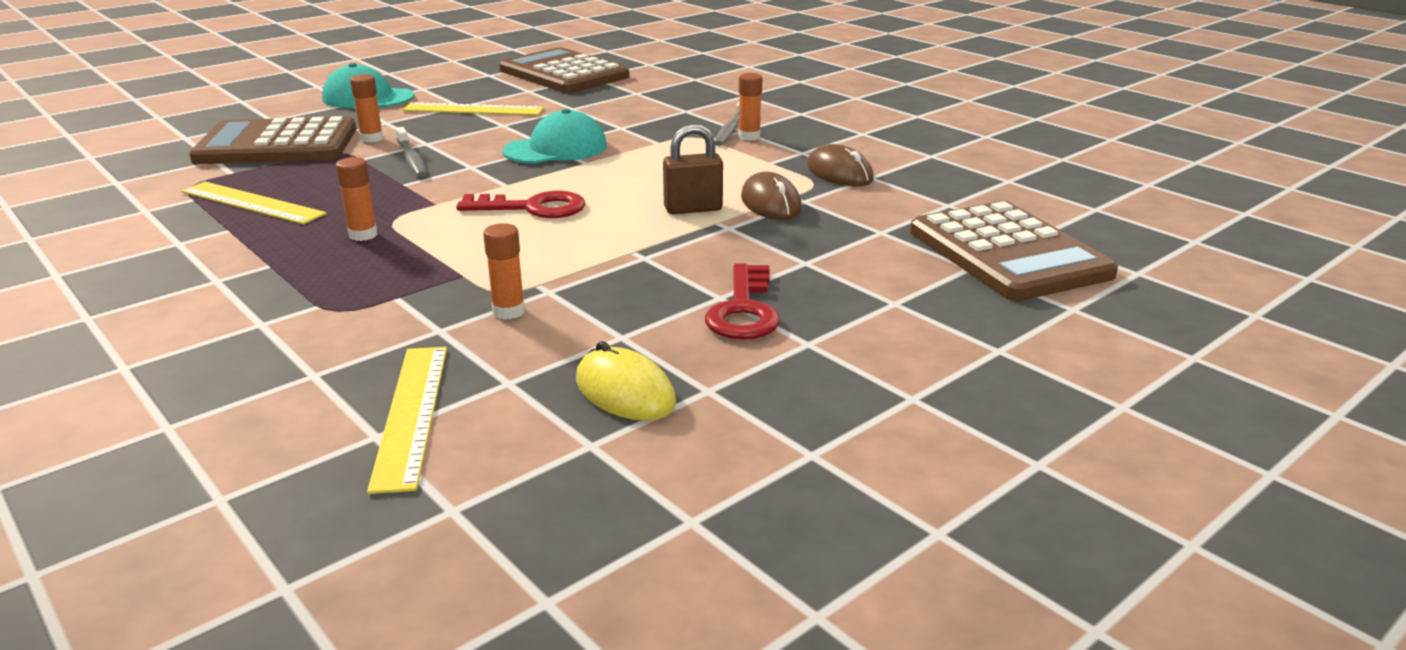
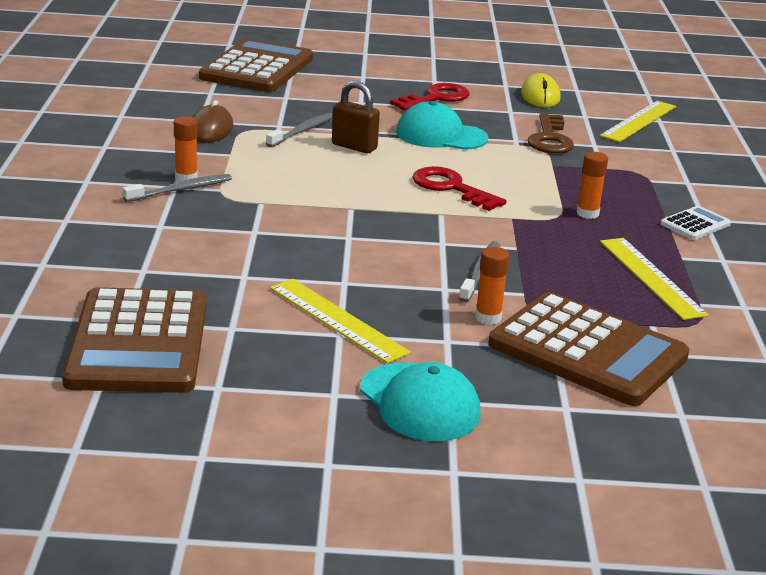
camera: 140 degrees left, 0 degrees up
orange glue stick [483,223,525,319] -> brown key [527,113,574,153]
turquoise cap [502,109,607,164] -> turquoise cap moved to [396,101,488,150]
brown mouse [741,172,802,220] -> grey toothbrush [266,113,333,147]
none -> white calculator [661,206,731,240]

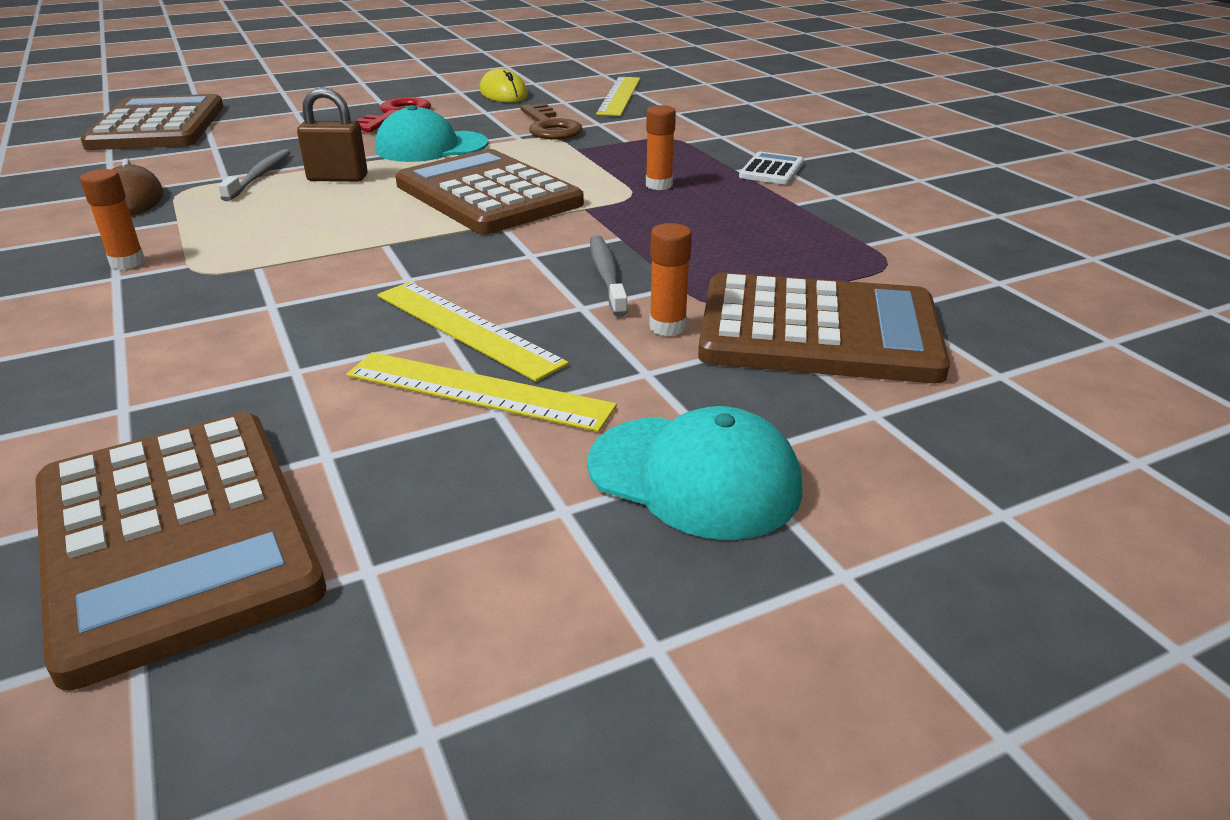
camera: 25 degrees left, 5 degrees up
grey toothbrush [123,174,232,202] -> none
red key [412,166,507,211] -> brown calculator [395,149,584,234]
yellow ruler [600,238,709,320] -> yellow ruler moved to [377,282,569,382]

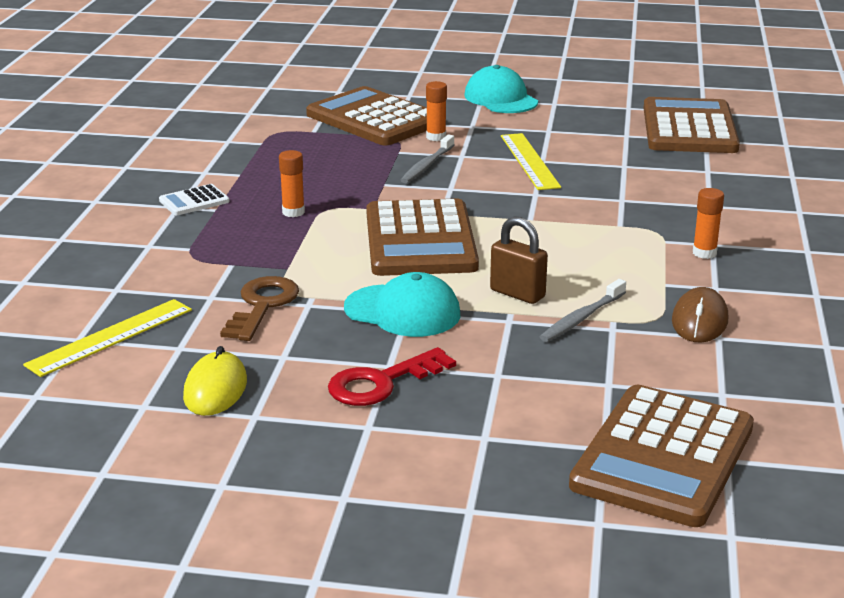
camera: 145 degrees left, 5 degrees down
yellow ruler [346,352,617,432] -> none

